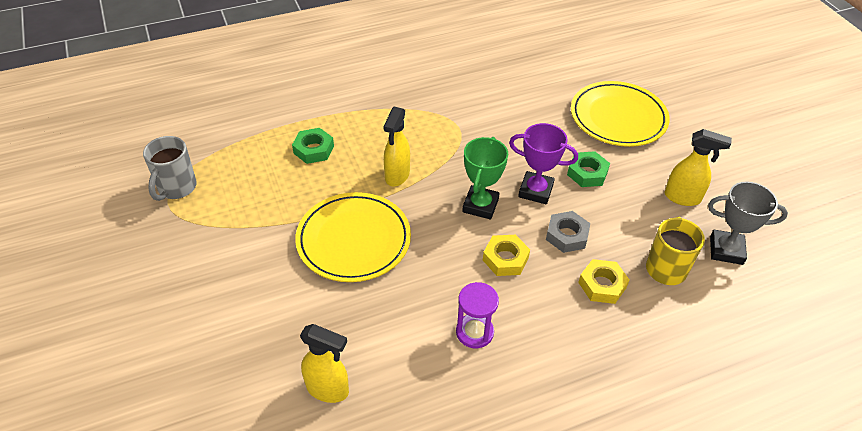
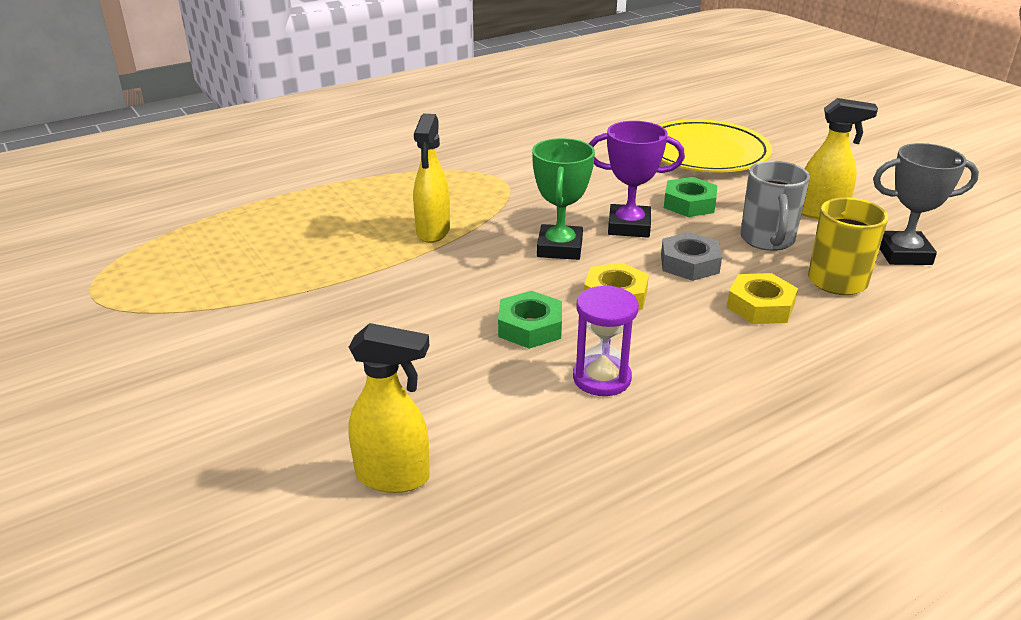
camera: 10 degrees left, 15 degrees down
grey mug [143,136,197,201] -> grey mug moved to [740,161,810,251]
green nut [292,128,334,164] -> green nut moved to [498,291,562,349]
yellow plate [295,192,411,282] -> none

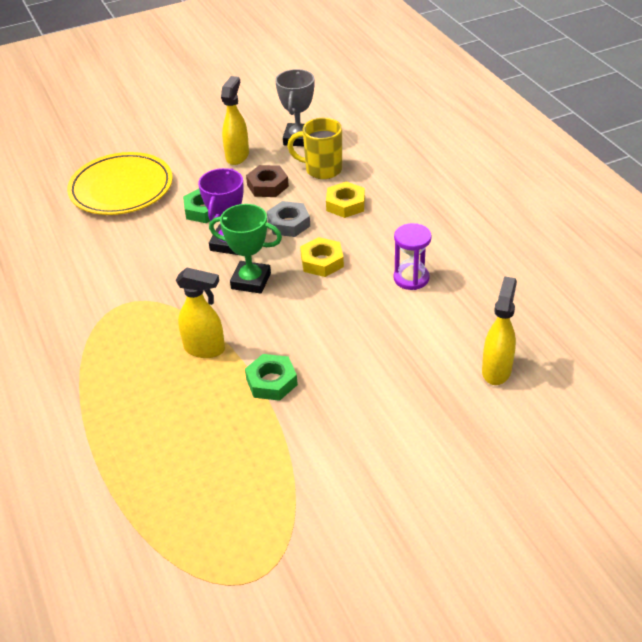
camera: 80 degrees left, 10 degrees up
green nut [498,291,562,349] -> green nut moved to [245,354,298,401]
grey mug [740,161,810,251] -> brown nut [246,165,289,197]

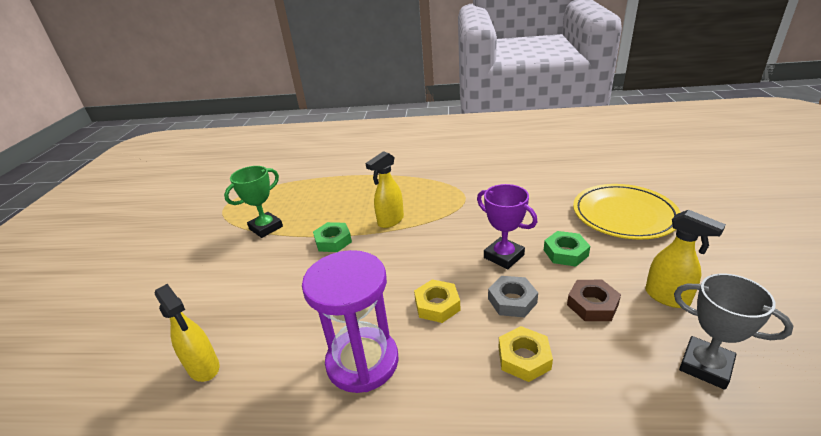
camera: 120 degrees right, 10 degrees down
green trophy [209,204,282,294] -> green trophy moved to [224,166,283,238]
yellow mug [287,118,342,179] -> none
purple hourglass [393,223,432,290] -> purple hourglass [302,250,399,393], size x1.80

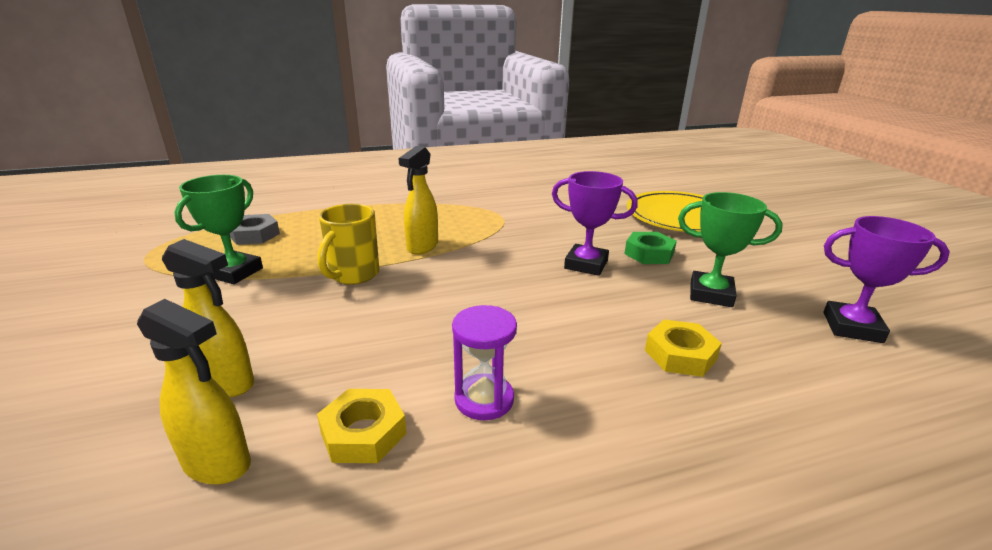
camera: 25 degrees left, 5 degrees down
purple hourglass [302,250,399,393] -> purple hourglass [452,305,517,420], size x0.56
green nut [313,222,352,252] -> yellow mug [318,204,379,285]
yellow nut [414,279,461,323] -> yellow nut moved to [317,389,407,463]
grey nut [488,276,538,318] -> grey nut moved to [230,214,280,245]
brown nut [567,280,621,321] -> green trophy [678,192,783,307]
yellow spray bottle [645,210,726,308] -> yellow spray bottle moved to [162,239,254,397]
grey trophy [674,274,793,390] -> purple trophy [823,216,950,343]

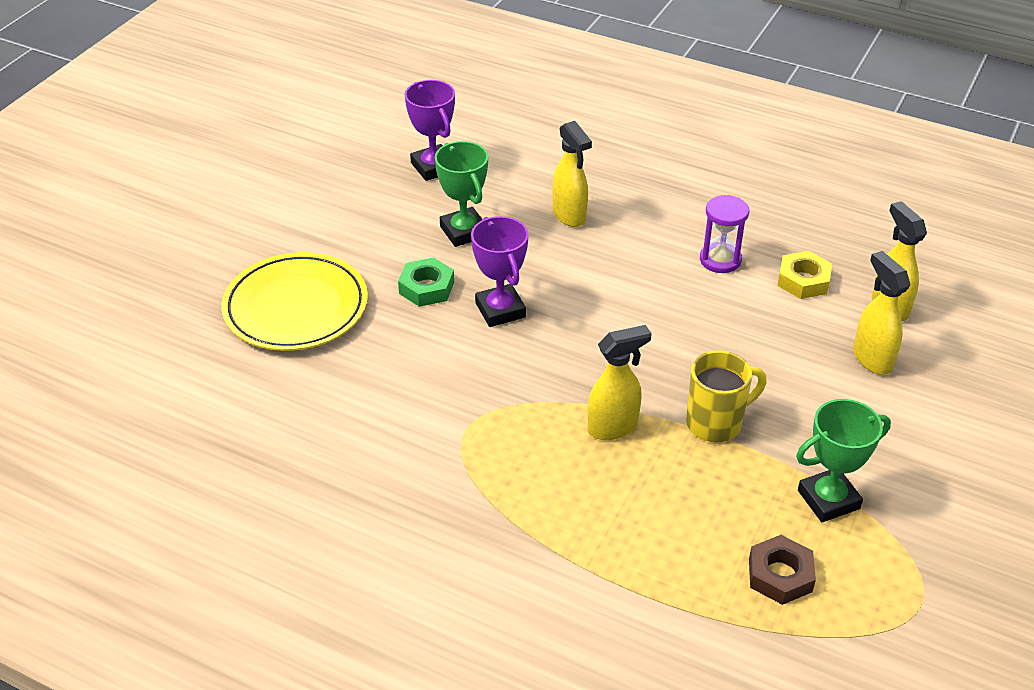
camera: 135 degrees left, 15 degrees up
grey nut [230,214,280,245] -> brown nut [749,535,816,605]
yellow nut [645,320,722,377] -> yellow spray bottle [552,121,592,227]

